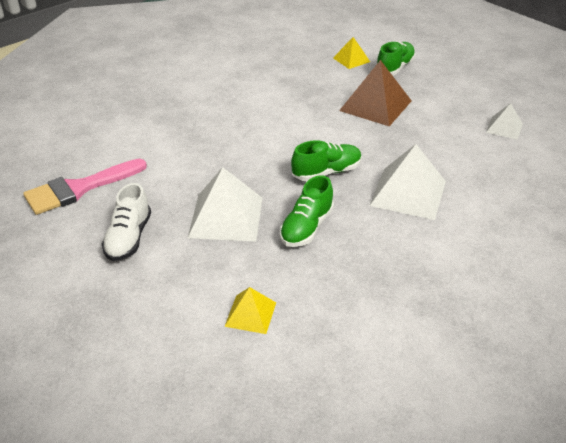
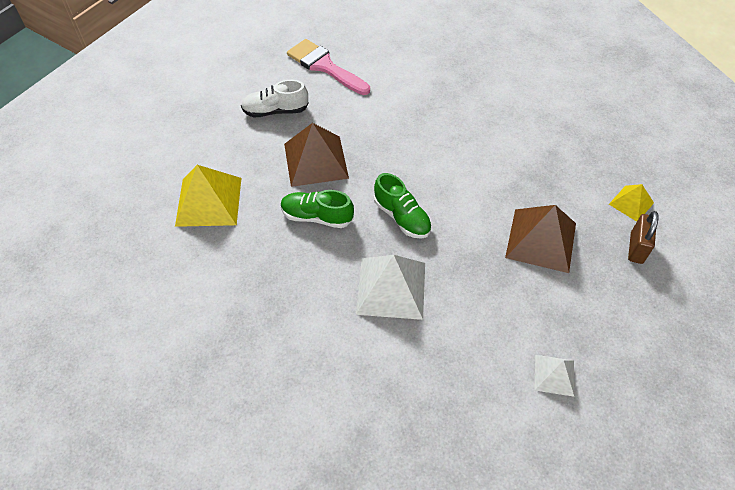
camera: 75 degrees right, 15 degrees up
white pyramid [188,167,263,242] -> brown pyramid [284,123,349,187]
yellow pyramid [224,287,276,334] -> yellow pyramid [175,165,241,227], size x1.83
green shoe [377,41,416,76] -> brown padlock [628,211,659,264]

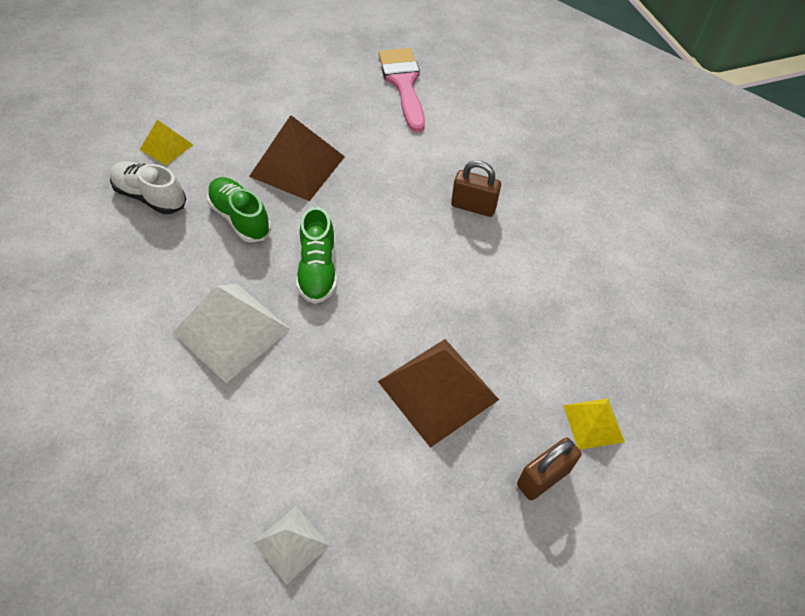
camera: 35 degrees right, 0 degrees up
yellow pyramid [175,165,241,227] -> yellow pyramid [140,120,193,165], size x0.55
white shoe [241,80,309,117] -> white shoe moved to [110,161,186,214]
none -> brown padlock [451,160,501,217]

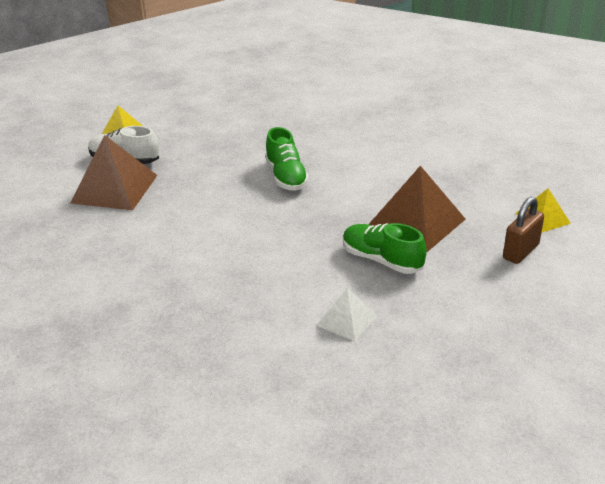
camera: 10 degrees left, 20 degrees down
white pyramid [172,284,291,383] -> none
green shoe [207,177,271,243] -> green shoe moved to [343,223,427,274]
brown pyramid [249,115,345,201] -> brown pyramid moved to [70,135,157,210]
pink brush [378,48,425,132] -> none
brown padlock [451,160,501,217] -> none

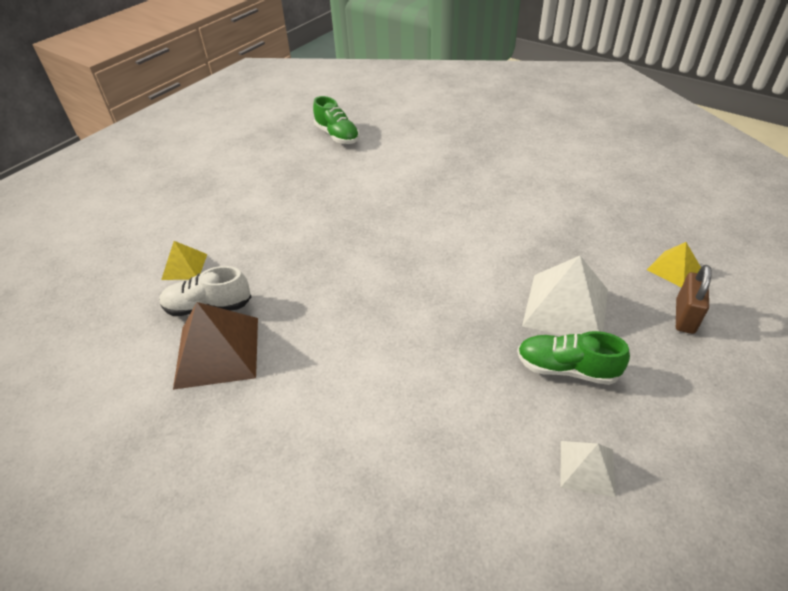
camera: 20 degrees left, 10 degrees up
green shoe [265,127,309,191] -> green shoe moved to [313,96,359,144]
brown pyramid [368,166,465,252] -> white pyramid [522,256,608,335]

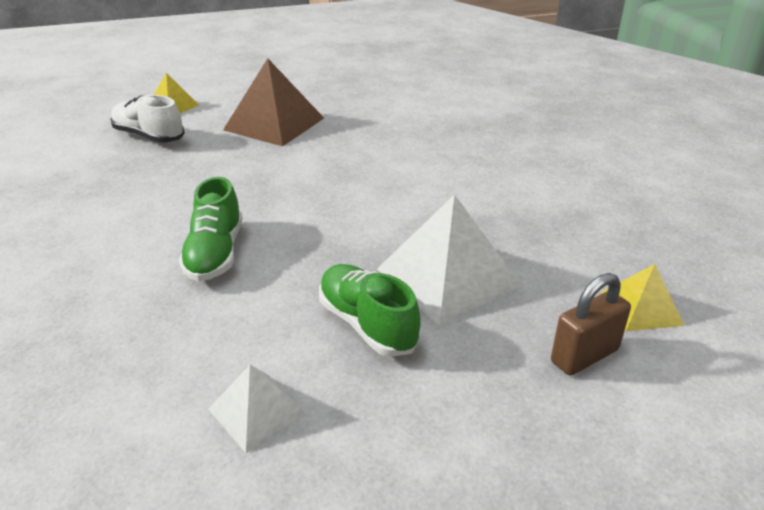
camera: 35 degrees right, 10 degrees down
brown pyramid [173,302,258,390] -> brown pyramid moved to [223,58,324,146]
green shoe [313,96,359,144] -> green shoe moved to [179,177,242,281]

